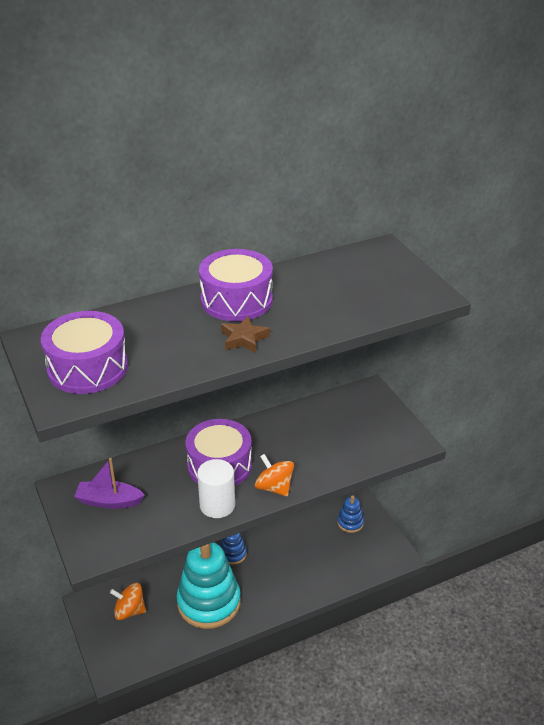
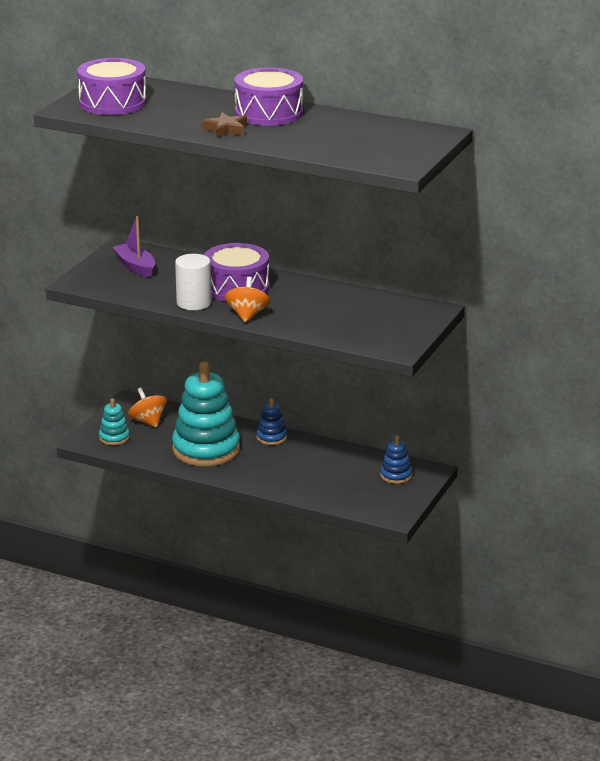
camera: 50 degrees right, 10 degrees down
none -> turquoise stacking toy [99,398,130,445]

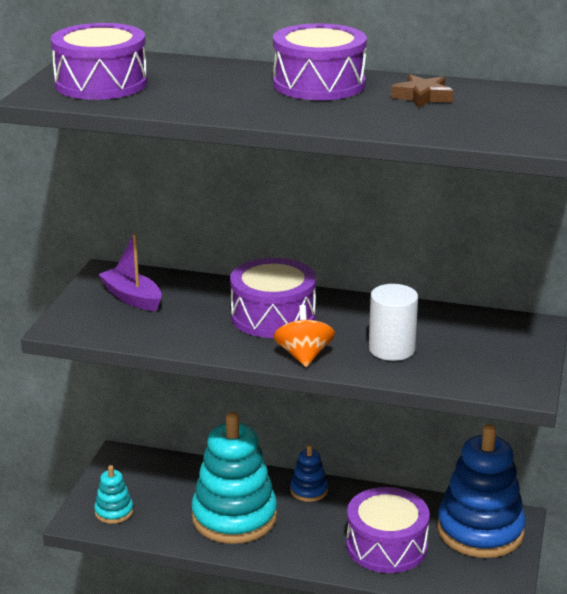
camera: 10 degrees left, 0 degrees up
orange spinning top [128,387,167,428] -> none
white cylinder [175,254,211,310] -> white cylinder moved to [369,284,418,361]
brown star [202,113,247,138] -> brown star moved to [391,74,453,108]
blue stacking toy [380,435,412,484] -> blue stacking toy [437,424,526,558], size x2.19
none -> purple drum [346,487,430,573]

